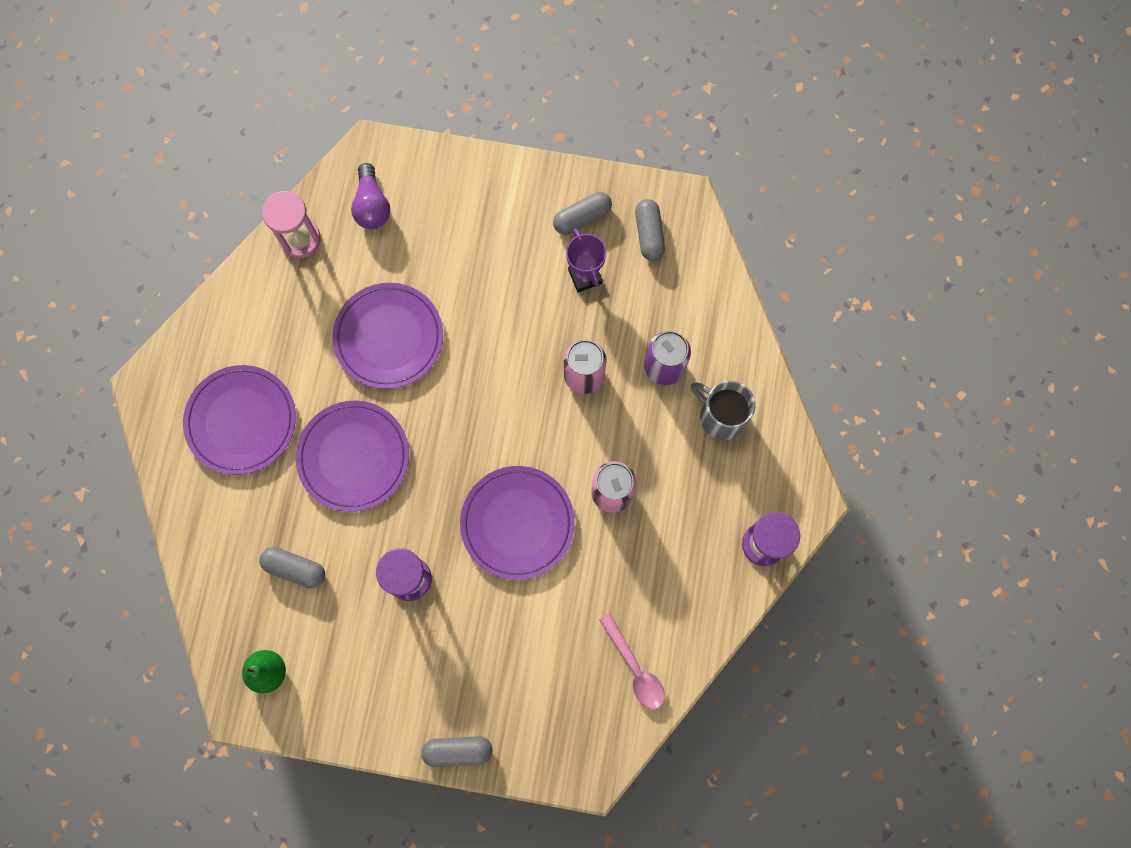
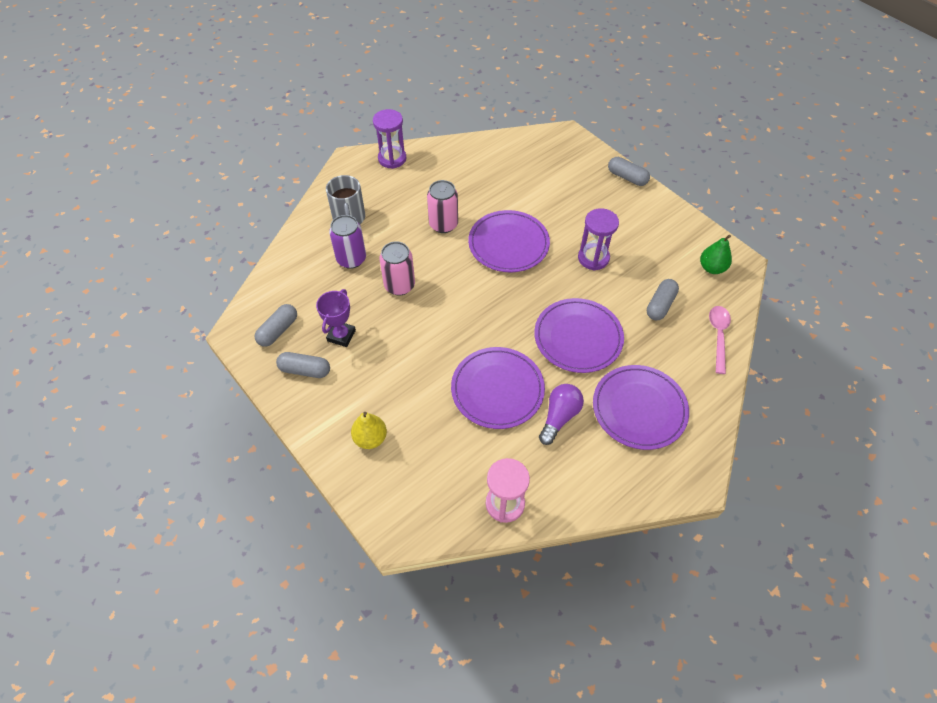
camera: 140 degrees left, 20 degrees down
grey capsule [260,547,325,588] -> grey capsule turned 60 degrees clockwise [647,279,679,320]
purple light bulb [351,163,390,229] -> purple light bulb moved to [539,384,584,445]
pink spoon [599,613,665,709] -> pink spoon moved to [709,306,731,374]
none -> yellow pear [351,412,387,449]

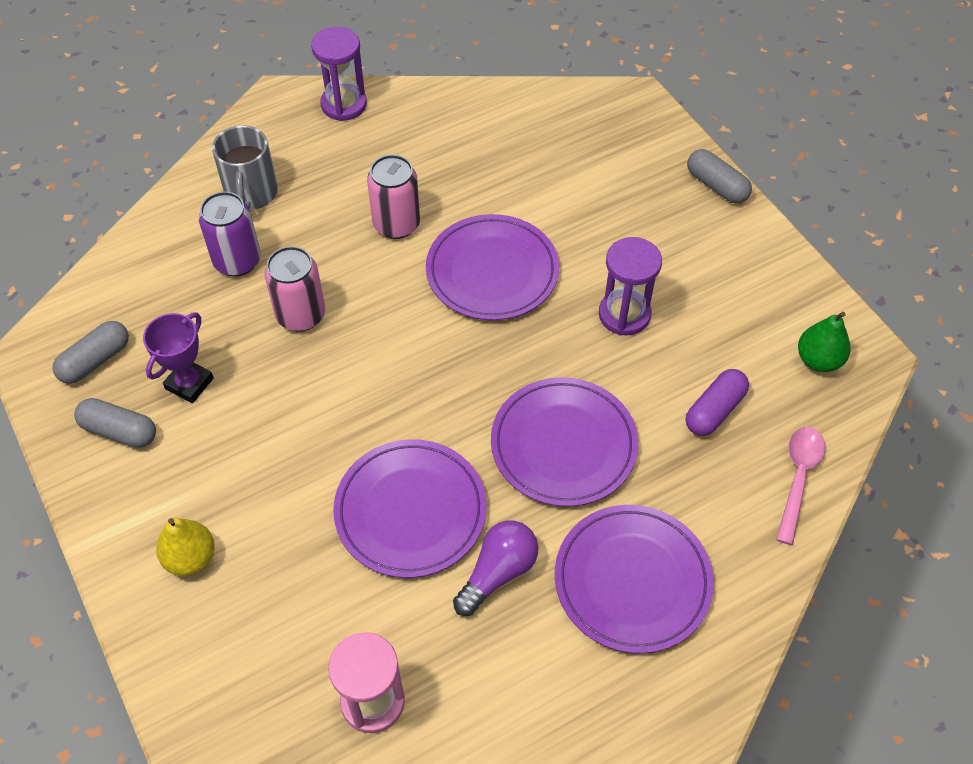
camera: 10 degrees right, 0 degrees up
grey capsule [647,279,679,320] -> purple capsule [686,369,749,436]

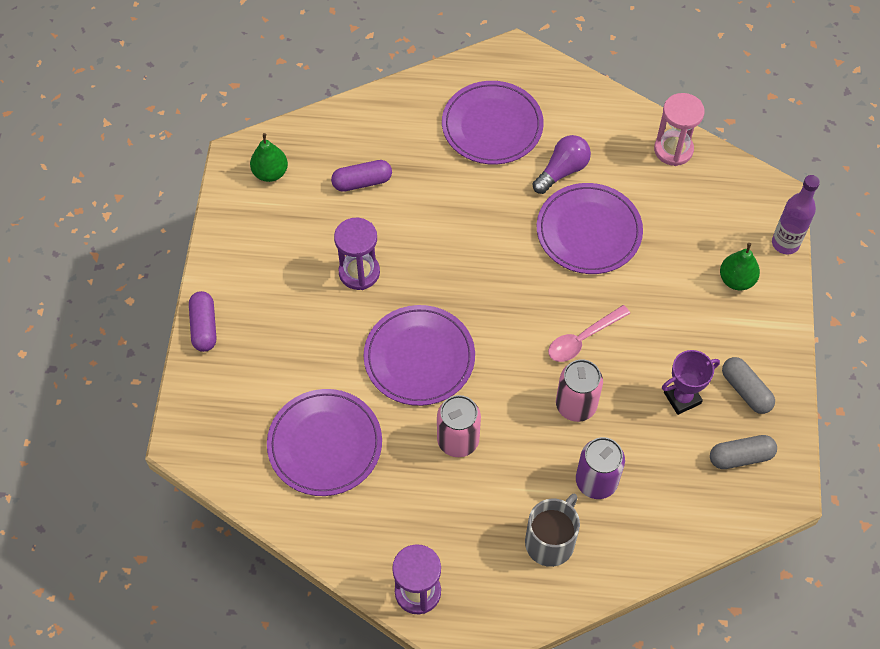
camera: 145 degrees left, 5 degrees up
yellow pear [156,518,215,576] -> green pear [720,243,760,290]
purple light bulb [453,520,538,616] -> purple light bulb turned 150 degrees clockwise [533,135,591,194]
purple plate [491,377,638,507] -> purple plate moved to [267,389,382,496]
grey capsule [687,149,752,204] -> purple capsule [189,291,216,352]
pink spoon [776,427,825,545] -> pink spoon moved to [548,305,630,362]
none -> purple bottle [772,175,820,254]

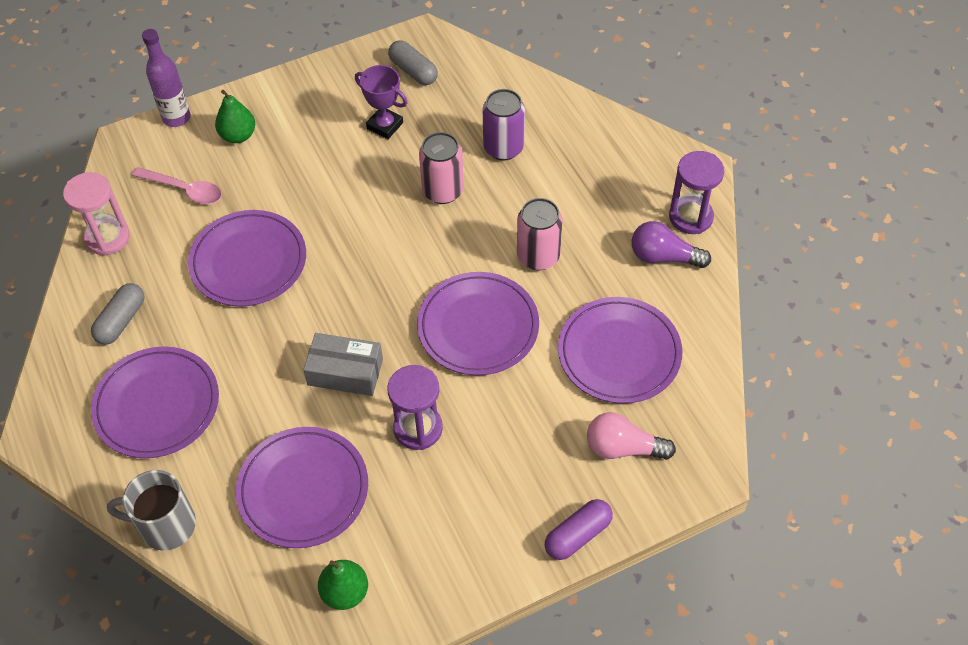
camera: 120 degrees left, 5 degrees down
purple capsule [331,160,392,192] -> purple plate [236,427,368,548]
grey mug [525,494,580,567] -> grey mug moved to [107,470,196,551]
purple light bulb [533,135,591,194] -> purple light bulb moved to [632,221,711,268]
pink spoon [548,305,630,362] -> pink spoon moved to [132,167,222,204]
grey capsule [722,357,775,414] -> grey capsule moved to [91,283,145,345]
none -> grey box [303,333,383,396]
none -> pink light bulb [587,412,676,460]

